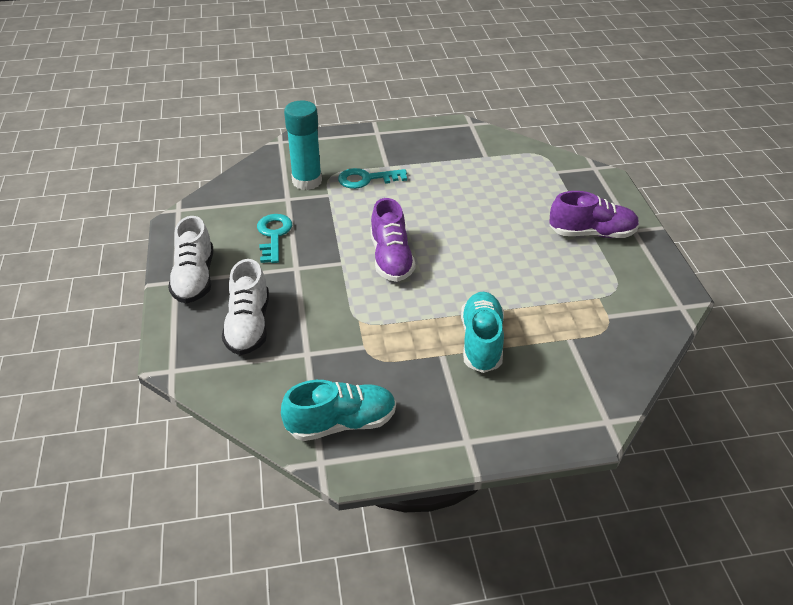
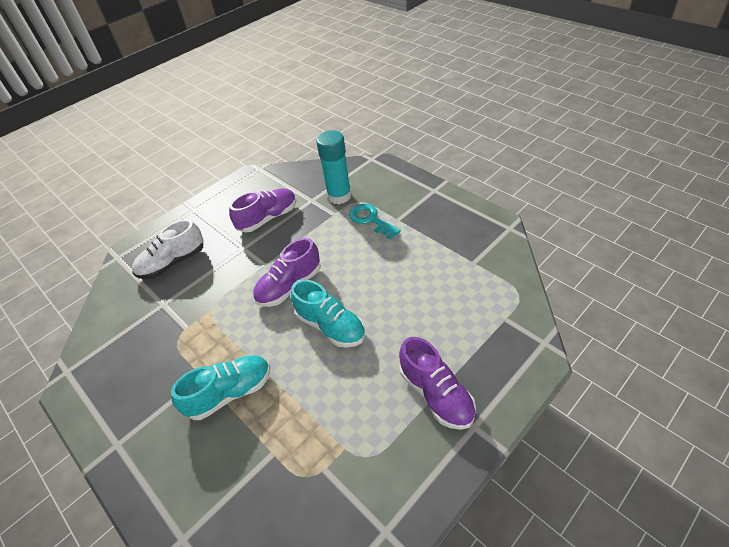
camera: 60 degrees right, 5 degrees up
white shoe [168,216,213,303] -> none
turquoise key [257,214,292,263] -> purple shoe [229,188,297,233]
turquoise shoe [281,380,396,441] -> turquoise shoe moved to [291,280,365,348]

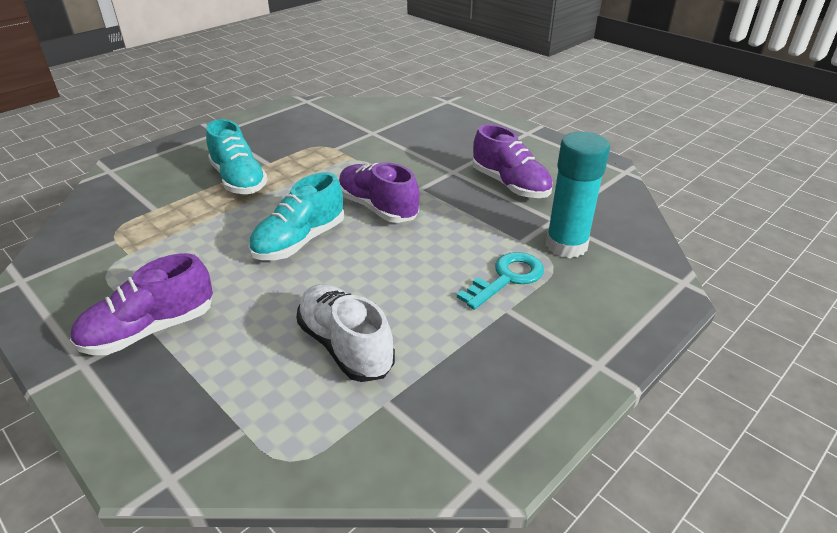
camera: 85 degrees right, 10 degrees down
white shoe [132,219,203,279] -> white shoe moved to [296,284,395,382]

